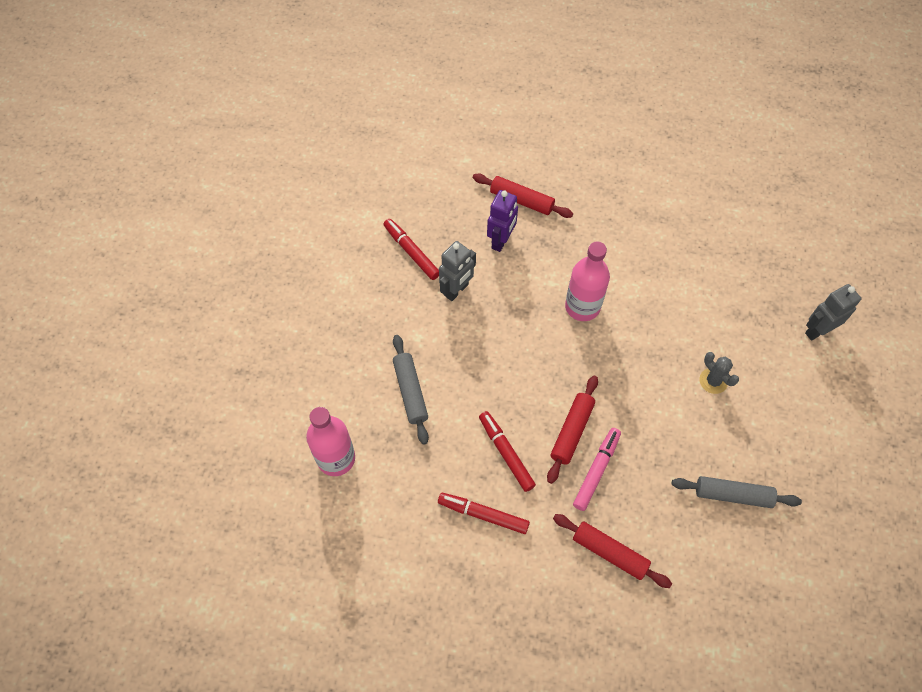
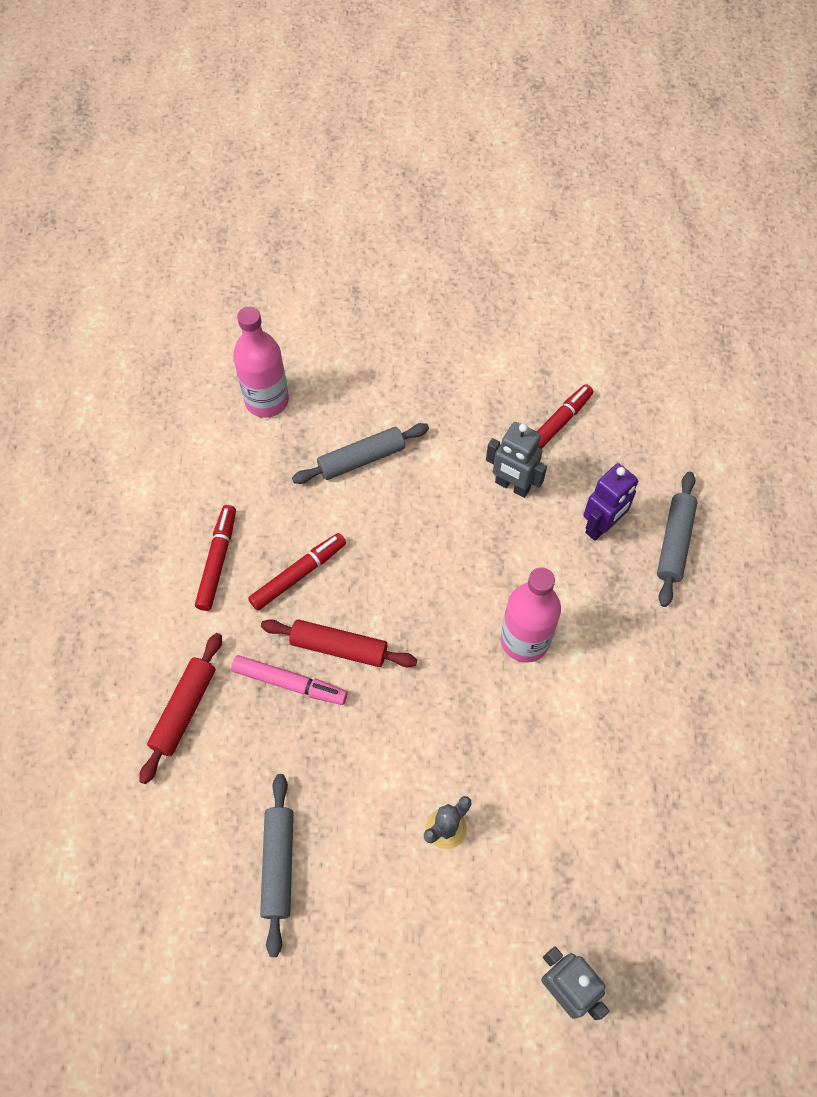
camera: 80 degrees right, 0 degrees up
red rolling pin [473,173,573,218] -> grey rolling pin [657,471,698,607]
purple robot [487,190,518,252] -> purple robot turned 60 degrees counterclockwise [583,463,639,541]

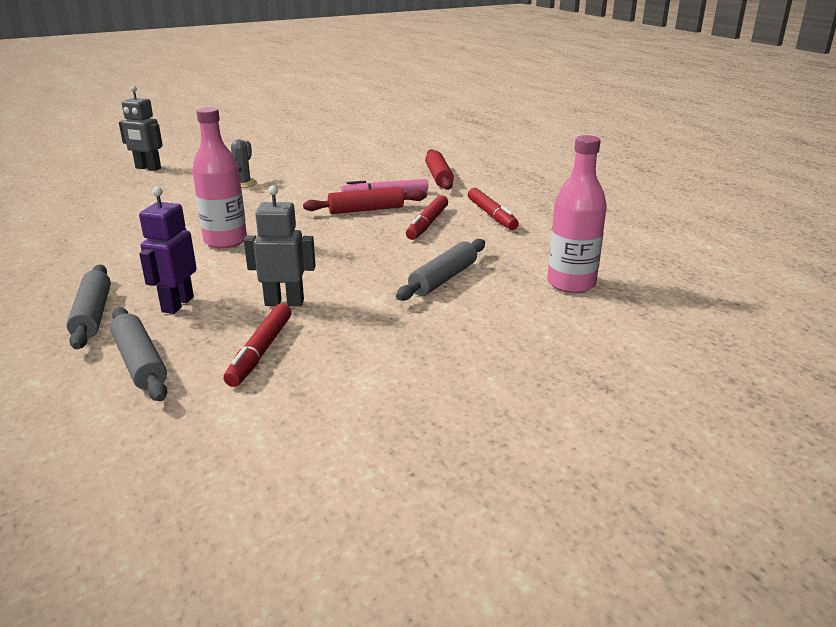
camera: 150 degrees right, 35 degrees down
grey rolling pin [260,774,293,957] -> grey rolling pin moved to [110,307,167,401]

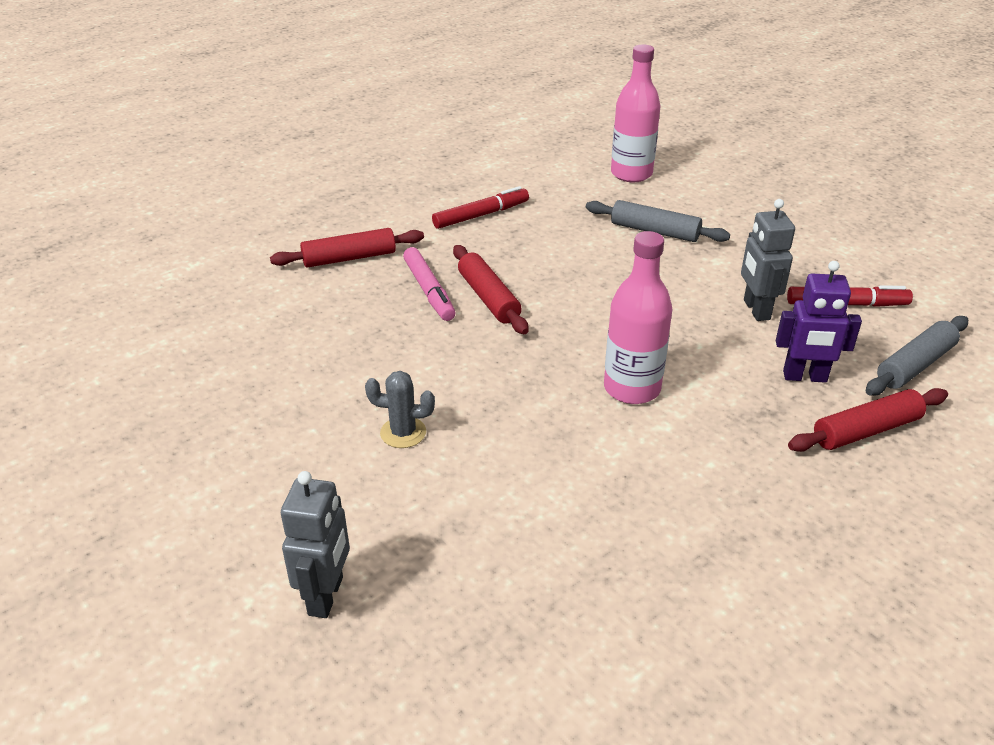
camera: 100 degrees left, 10 degrees up
grey rolling pin [66,265,111,349] -> red rolling pin [788,388,948,452]
red marker [406,195,448,240] -> none

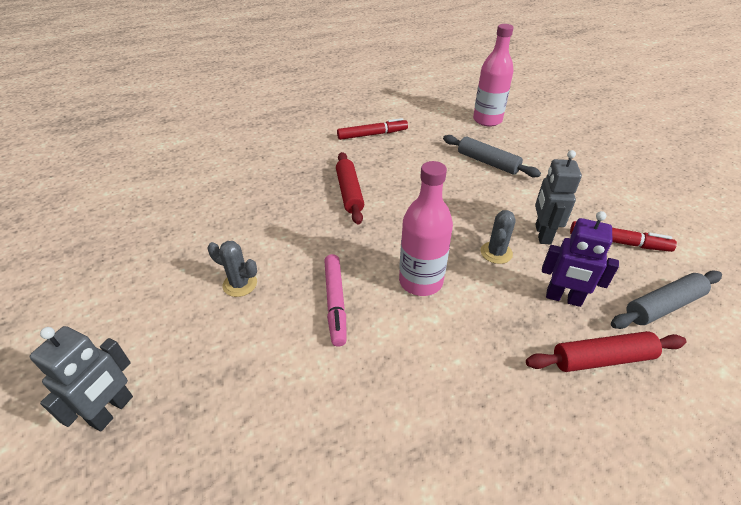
camera: 15 degrees right, 5 degrees up
red rolling pin [270,228,424,268] -> none
pink marker [403,247,456,321] -> pink marker moved to [324,254,347,347]
none -> grey cactus [481,210,516,264]

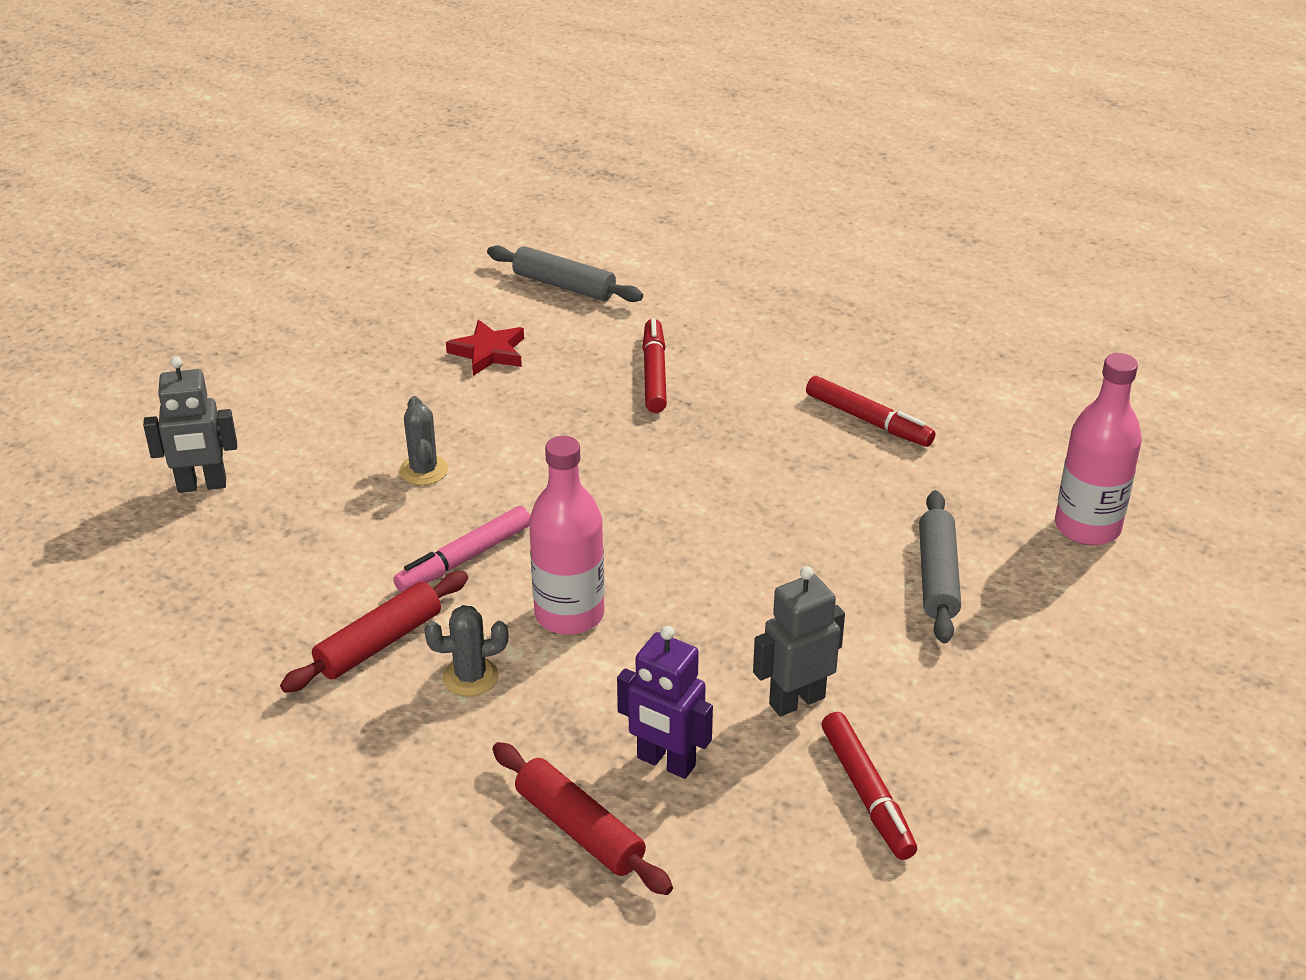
camera: 55 degrees right, 5 degrees down
red rolling pin [336,152,364,225] -> red rolling pin moved to [280,571,468,693]
grey cactus [481,210,516,264] -> grey cactus moved to [424,605,508,696]
purple robot [542,211,619,307] -> purple robot turned 45 degrees counterclockwise [617,626,713,779]
grey rolling pin [611,270,722,329] -> grey rolling pin moved to [487,245,643,302]
none -> red star [446,320,524,376]
none -> red marker [643,318,667,413]

